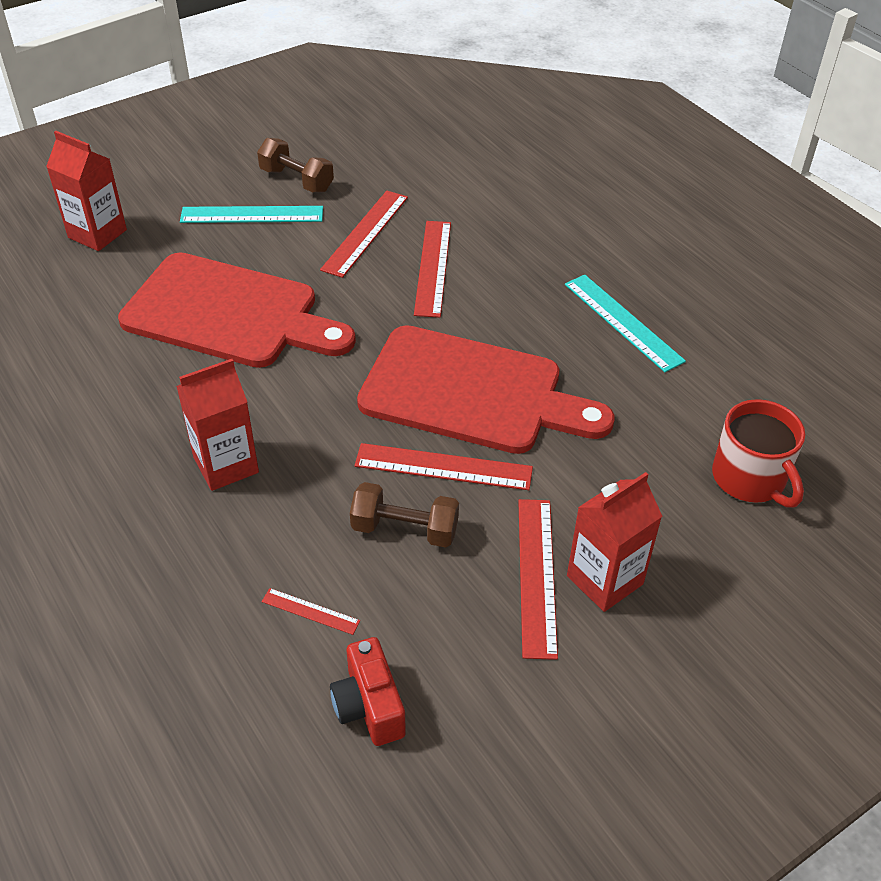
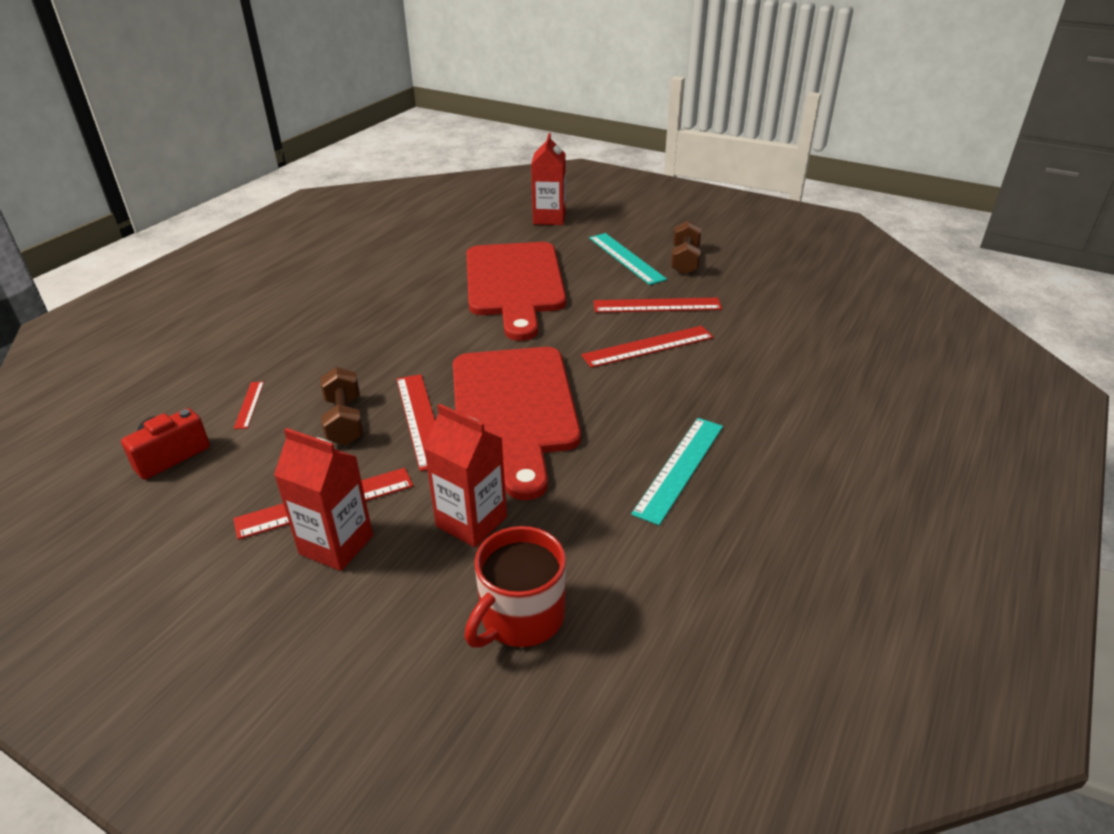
camera: 65 degrees right, 10 degrees down
red carton [176,359,259,491] -> red carton moved to [424,404,507,547]

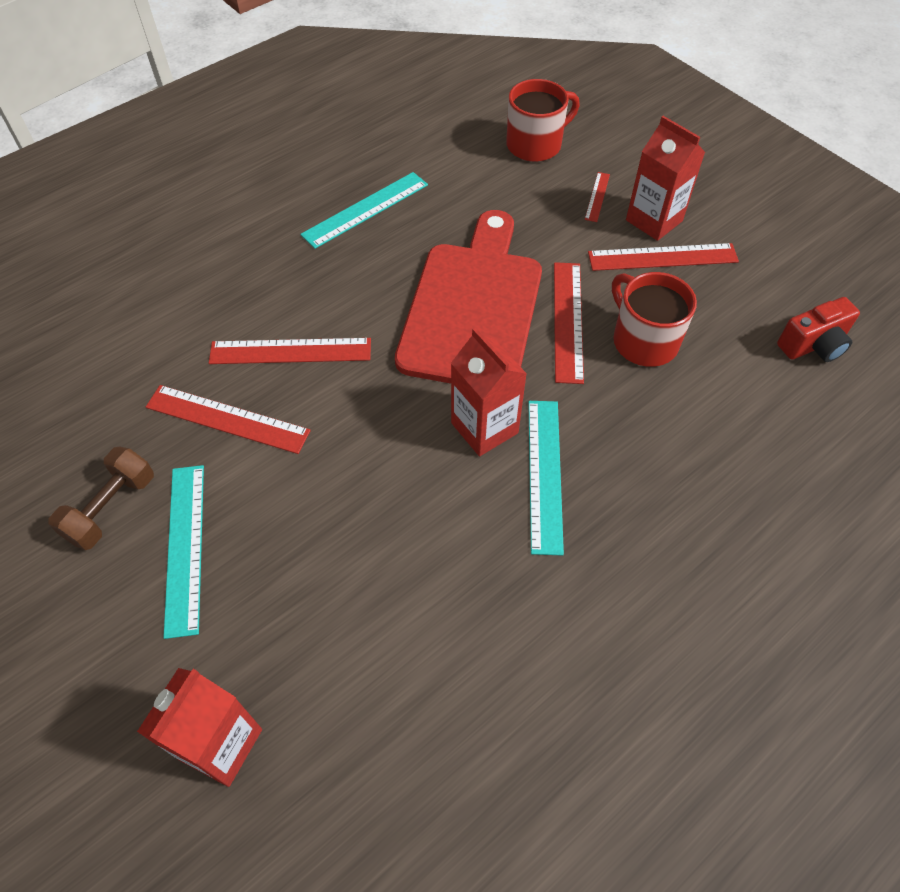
camera: 160 degrees left, 20 degrees up
red ruler [233,381,264,429] -> red ruler moved to [585,172,610,222]
brown dumbbell [320,367,363,445] -> red mug [612,272,697,367]
red carton [424,404,507,547] -> red carton moved to [451,328,527,456]
red cutting board [467,242,566,341] -> none
none -> turquoise ruler [528,401,564,556]

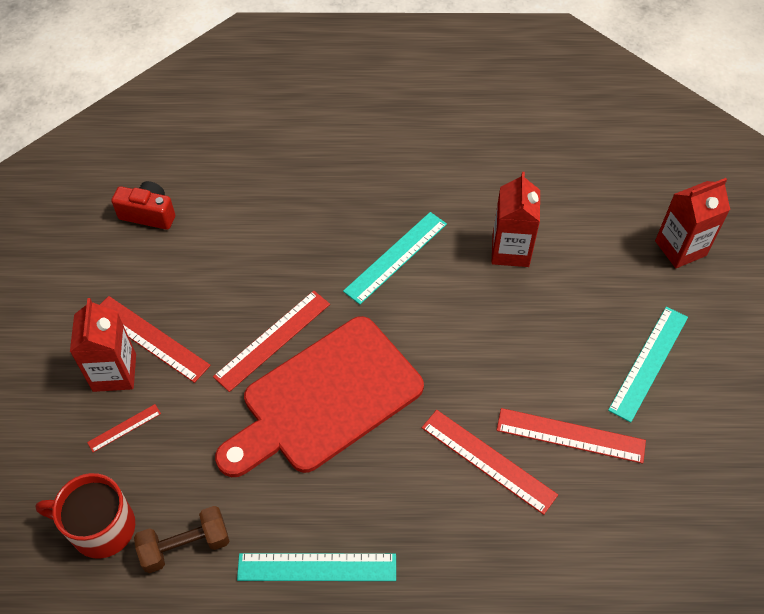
camera: 140 degrees left, 0 degrees up
brown dumbbell [48,447,154,550] -> brown dumbbell moved to [134,506,230,573]
red ruler [146,385,311,454] -> red ruler turned 45 degrees counterclockwise [496,408,646,464]
red carton [451,328,527,456] -> red carton moved to [491,172,540,267]
red mug [612,272,697,367] -> none

